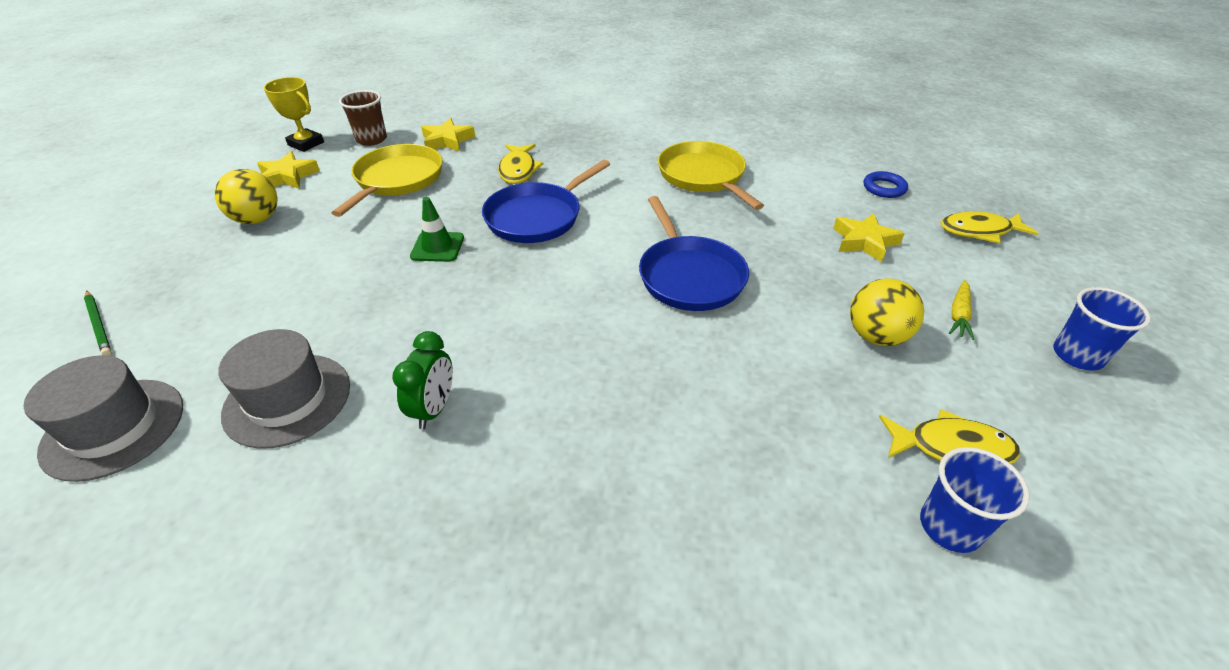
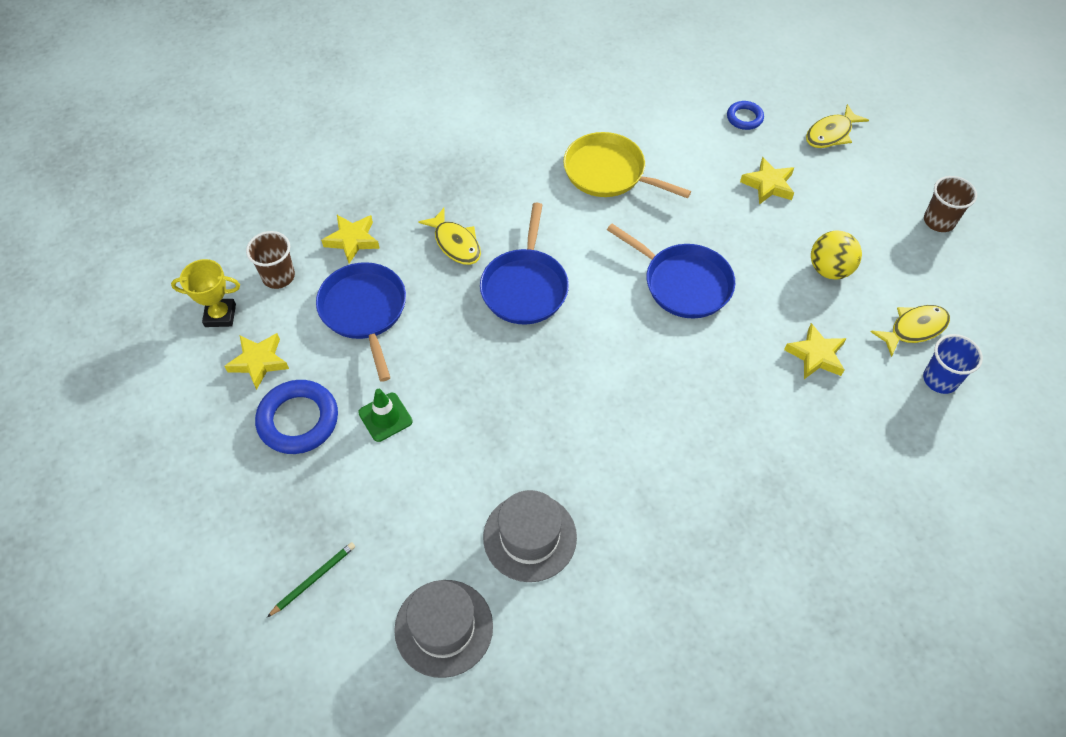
camera: 35 degrees left, 15 degrees up
green pencil [84,291,112,356] -> green pencil turned 60 degrees counterclockwise [267,542,355,617]
yellow ball [215,169,278,224] -> blue ring [255,380,338,454]
yellow pan [332,144,443,217] -> blue pan [316,262,406,382]
green clock [392,331,453,429] -> none
green traffic cone [410,197,464,262] -> green traffic cone moved to [358,389,412,442]
yellow carrot [949,280,974,340] -> none
blue cup [1053,287,1151,371] -> brown cup [924,176,977,232]
none -> yellow star [784,323,846,379]

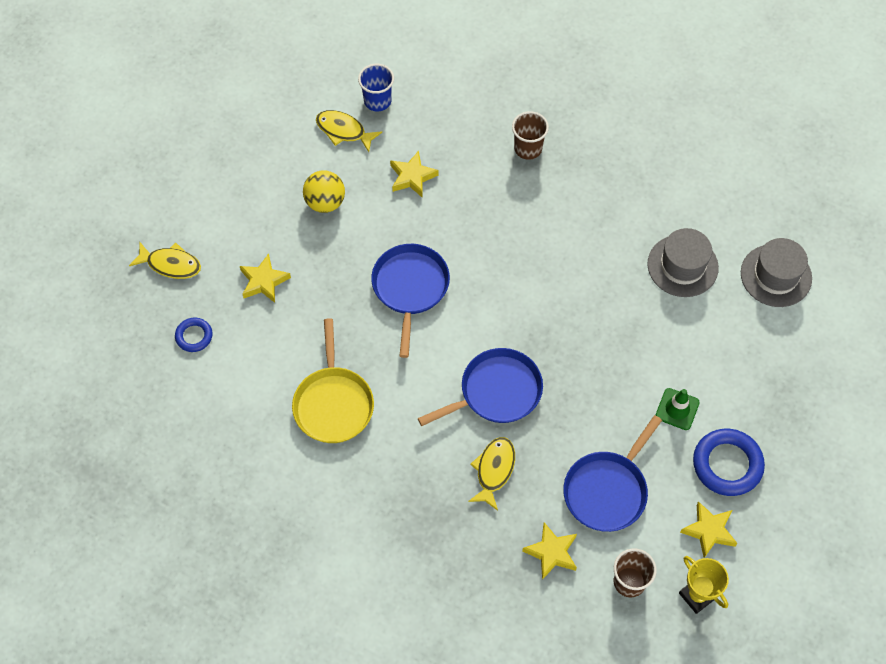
camera: 125 degrees left, 5 degrees up
green pencil [267,542,355,617] -> none
brown cup [924,176,977,232] -> brown cup moved to [512,111,549,160]

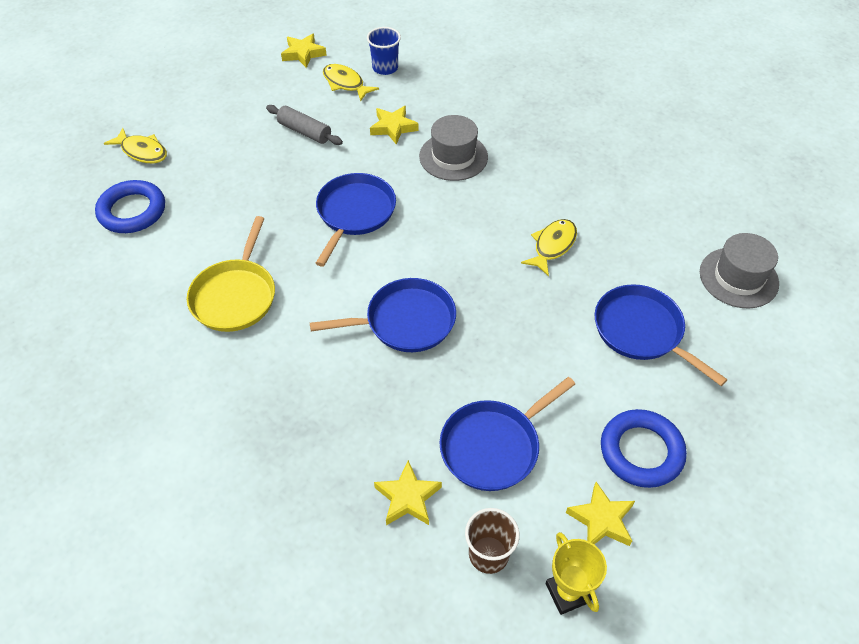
camera: 15 degrees right, 10 degrees down
blue ring [175,318,212,352] -> blue ring [95,180,165,233], size x1.81
yellow star [240,254,291,303] -> yellow star moved to [281,34,327,68]
yellow ball [303,170,345,213] -> grey rolling pin [266,105,343,145]
yellow fish [468,437,515,511] -> yellow fish moved to [521,219,577,276]
brown cup [512,111,549,160] -> none
grey hat [647,228,719,297] -> grey hat moved to [419,115,488,181]
green traffic cone [656,388,700,430] -> none
none -> blue pan [595,284,728,386]

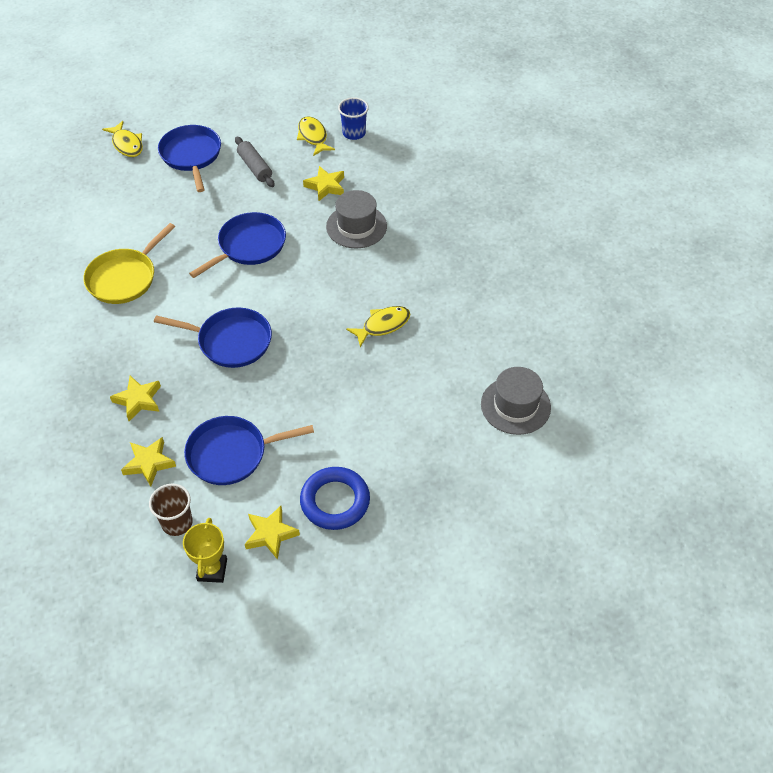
camera: 25 degrees right, 0 degrees up
blue ring [95,180,165,233] -> none
yellow star [281,34,327,68] -> yellow star moved to [110,376,161,421]
blue pan [595,284,728,386] -> blue pan moved to [158,125,221,192]

